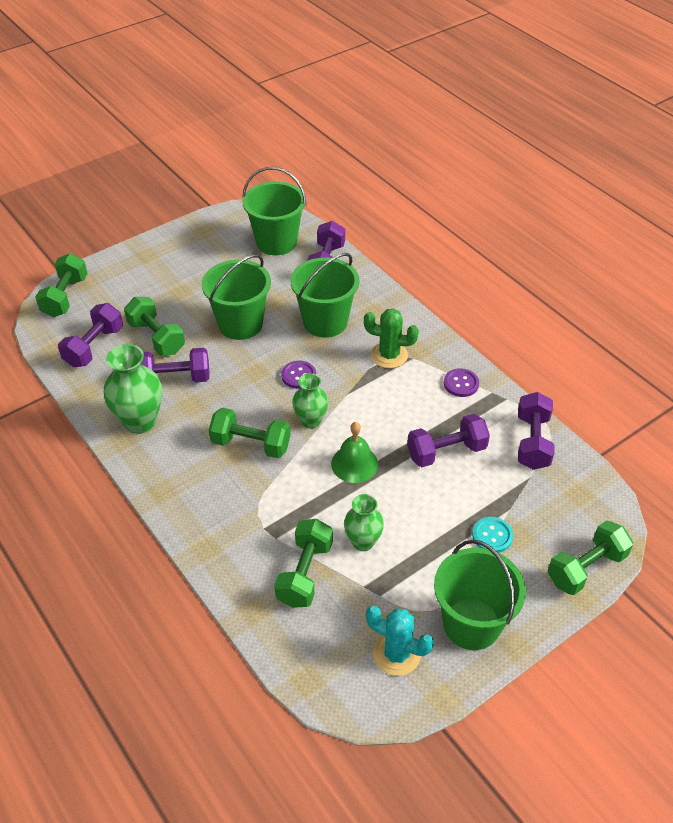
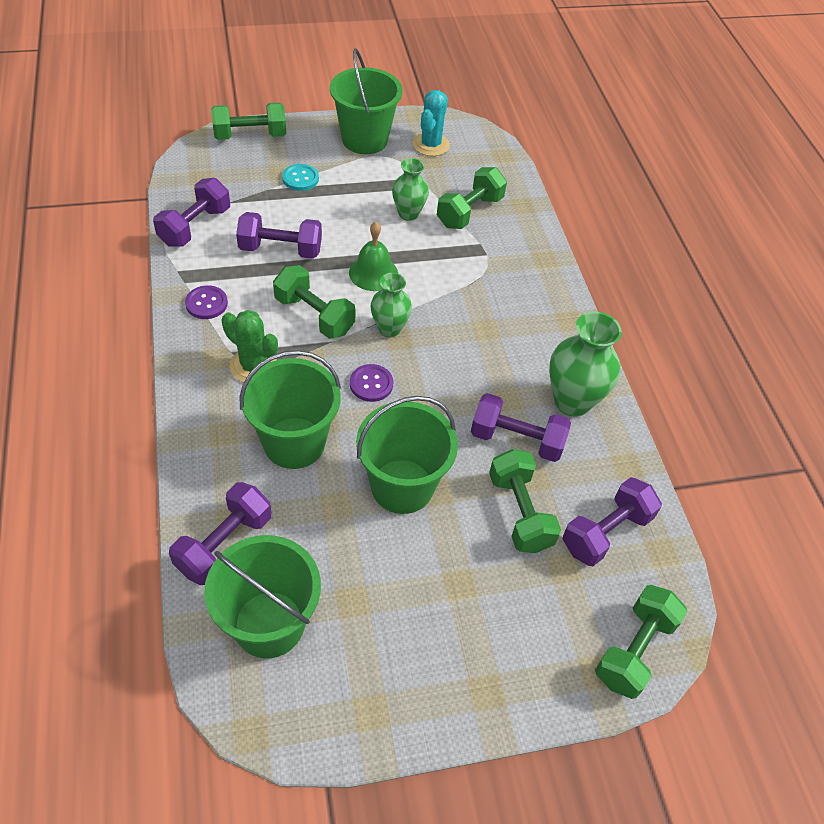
camera: 160 degrees left, 5 degrees up
green dumbbell [209,408,291,458] -> green dumbbell moved to [273,265,356,339]
turquoise cactus [366,606,434,676] -> turquoise cactus turned 60 degrees clockwise [412,90,450,156]

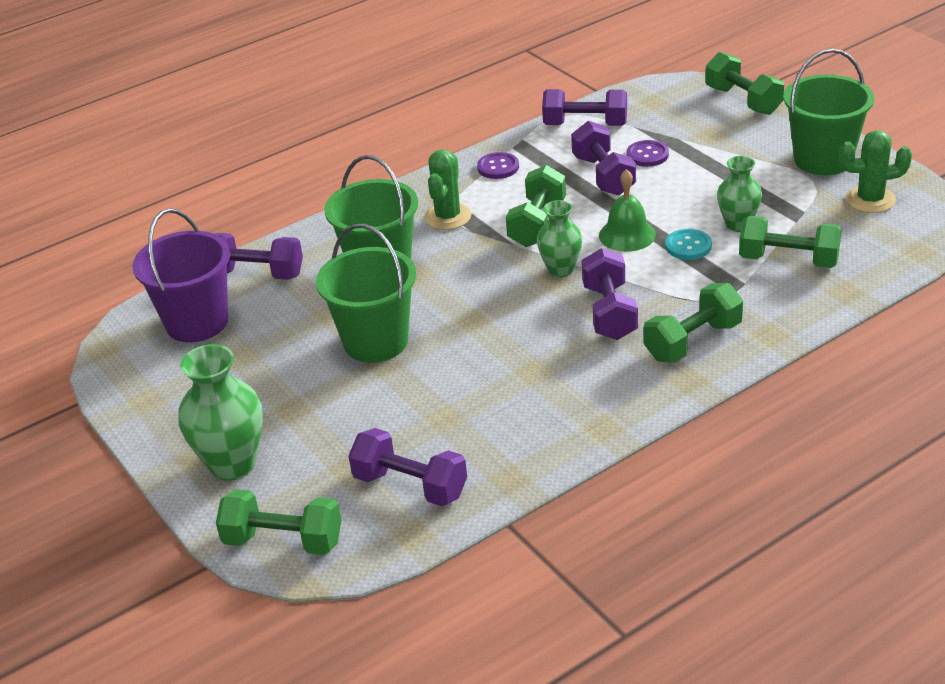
camera: 75 degrees right, 15 degrees down
green bucket [204,535,321,658] -> purple bucket [132,208,230,342]
turquoise button [282,164,319,191] -> turquoise button moved to [665,229,712,260]
purple button [350,364,393,402] -> purple button moved to [627,140,669,167]
turquoise cactus [412,90,450,156] -> green cactus [839,130,912,213]
purple dumbbell [471,393,571,462] -> purple dumbbell moved to [582,248,638,340]
green dumbbell [489,449,561,553] -> green dumbbell moved to [644,283,743,362]
green vase [549,311,622,417] -> green vase moved to [178,344,263,481]

